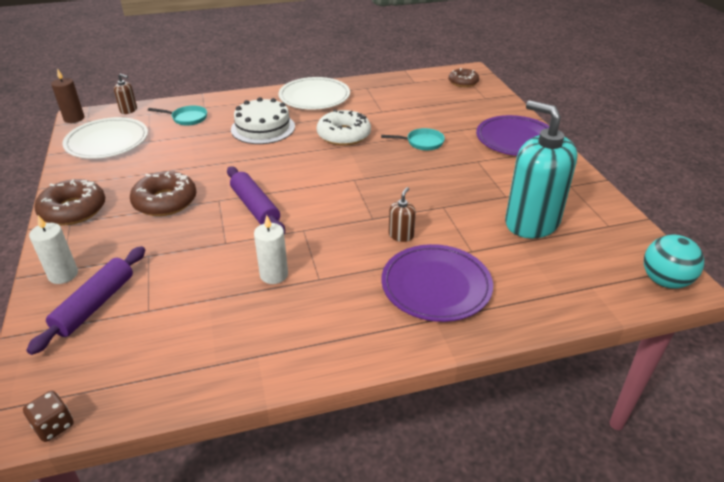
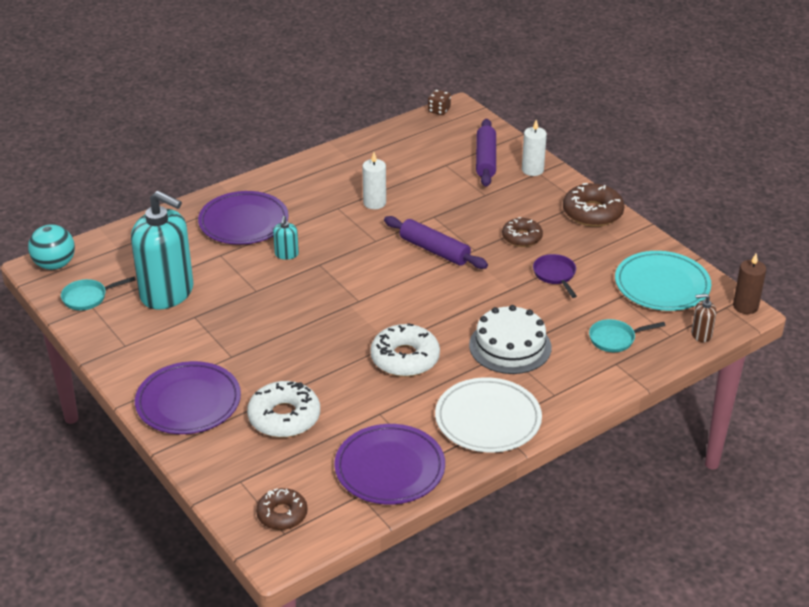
camera: 160 degrees right, 0 degrees up
white plate [63,117,148,159] -> turquoise plate [615,251,711,311]
brown donut [130,171,197,216] -> brown donut [502,217,543,247], size x0.65
turquoise pan [381,128,445,151] -> turquoise pan moved to [61,276,136,310]
brown soap dispenser [389,187,416,242] -> turquoise soap dispenser [273,216,299,260]
none -> white donut [247,381,320,438]
none -> purple plate [334,424,445,505]
none -> purple pan [533,254,577,298]

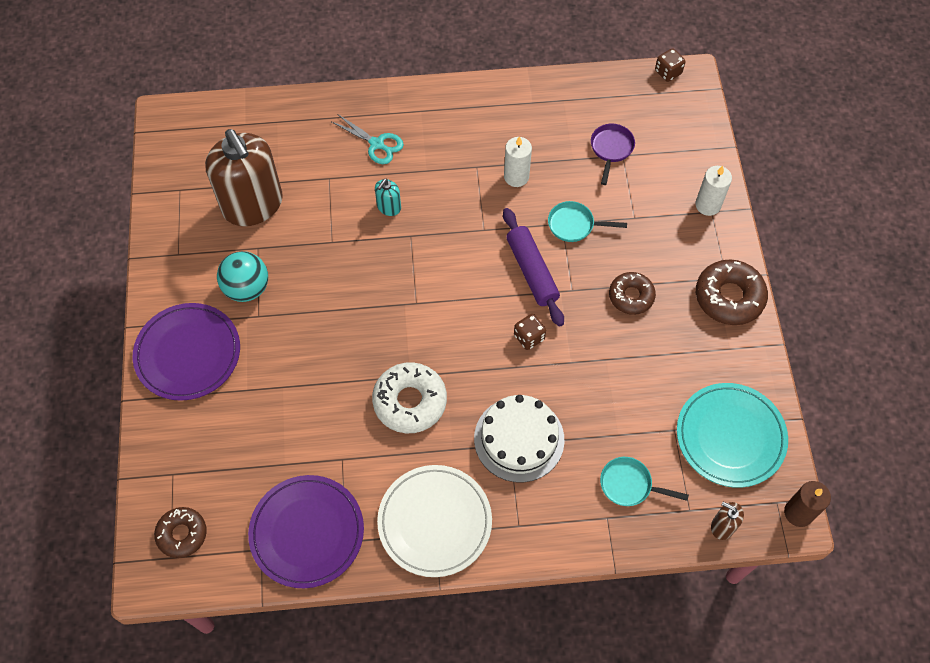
camera: 30 degrees right, 25 degrees up
turquoise ball [28,224,75,270] -> turquoise ball moved to [217,251,268,302]
turquoise pan [61,276,136,310] -> turquoise pan moved to [548,201,627,242]
turquoise soap dispenser [131,191,194,309] -> brown soap dispenser [205,129,283,226]
purple plate [198,191,289,245] -> turquoise scissors [332,114,404,164]
white donut [247,381,320,438] -> none
purple rolling pin [476,119,496,187] -> none
purple pan [533,254,577,298] -> purple pan moved to [591,124,635,185]
none -> brown dice [514,314,546,350]

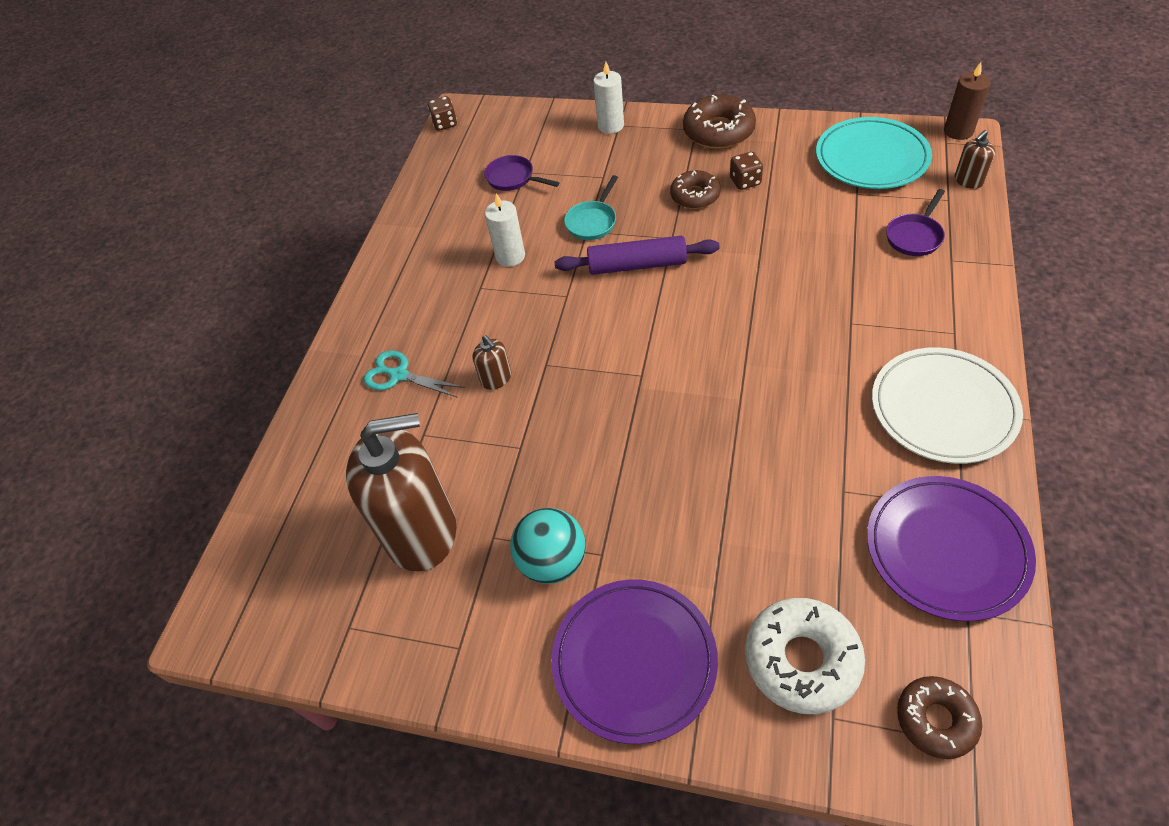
camera: 65 degrees left, 10 degrees down
turquoise scissors [332,114,404,164] -> turquoise scissors turned 120 degrees counterclockwise [364,350,465,398]
white donut [372,362,447,433] -> white donut moved to [745,598,865,714]
turquoise soap dispenser [375,179,401,216] -> brown soap dispenser [472,335,511,390]
white cake [474,395,564,482] -> none
brown dice [514,314,546,350] -> brown dice moved to [730,152,763,190]
turquoise pan [600,457,689,506] -> purple pan [886,189,945,256]

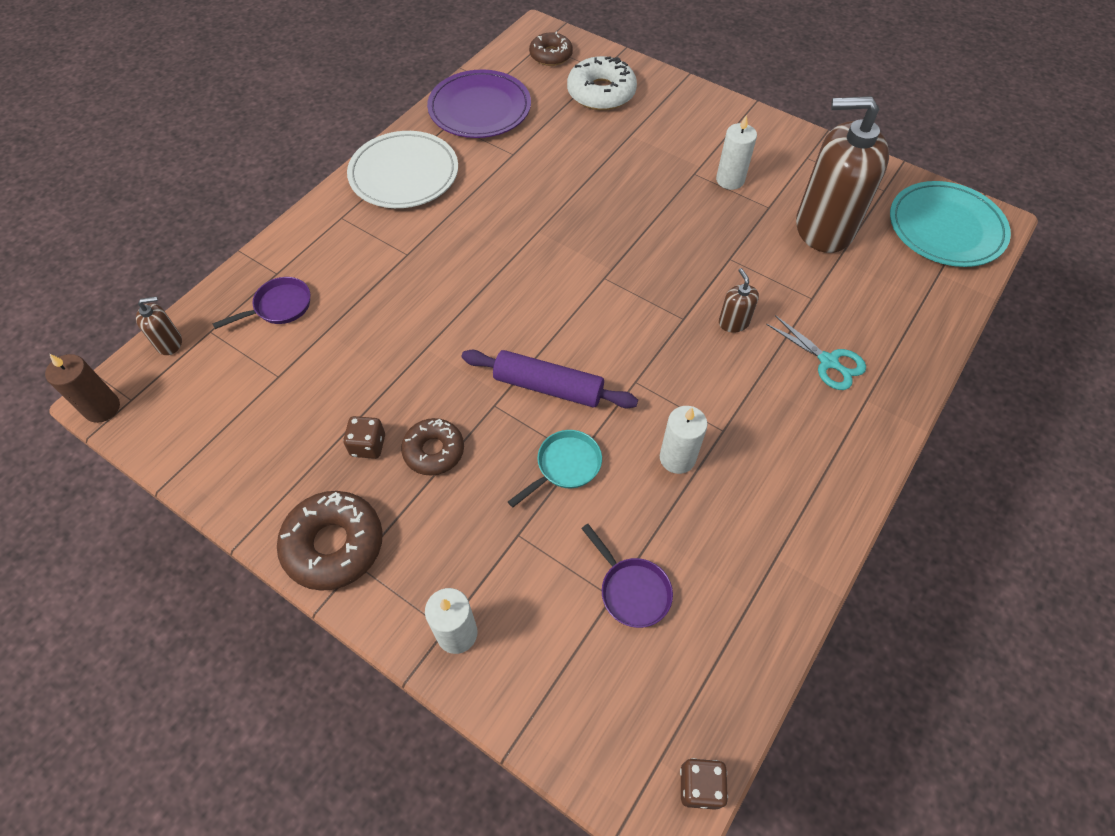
camera: 165 degrees left, 5 degrees up
turquoise ball [510,508,586,584] -> white candle [716,115,757,190]
purple plate [551,580,718,744] -> none
turquoise plate [816,117,932,189] -> turquoise plate moved to [890,181,1011,267]

